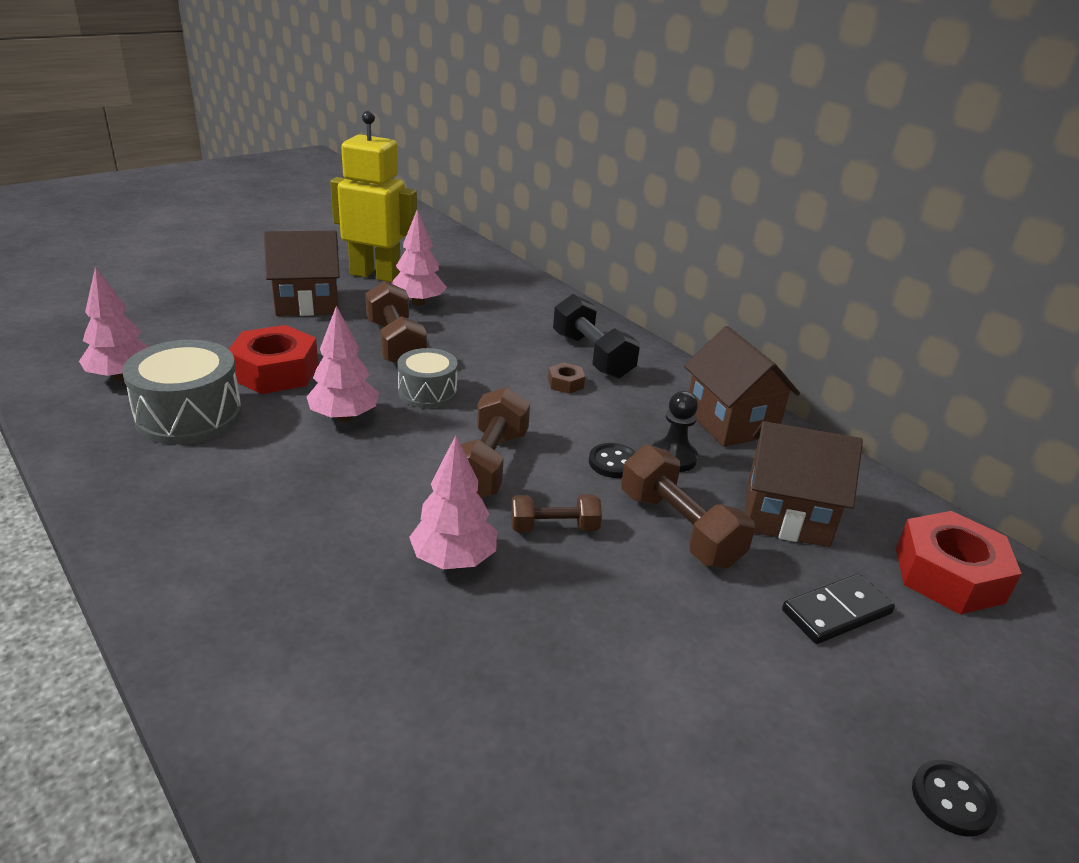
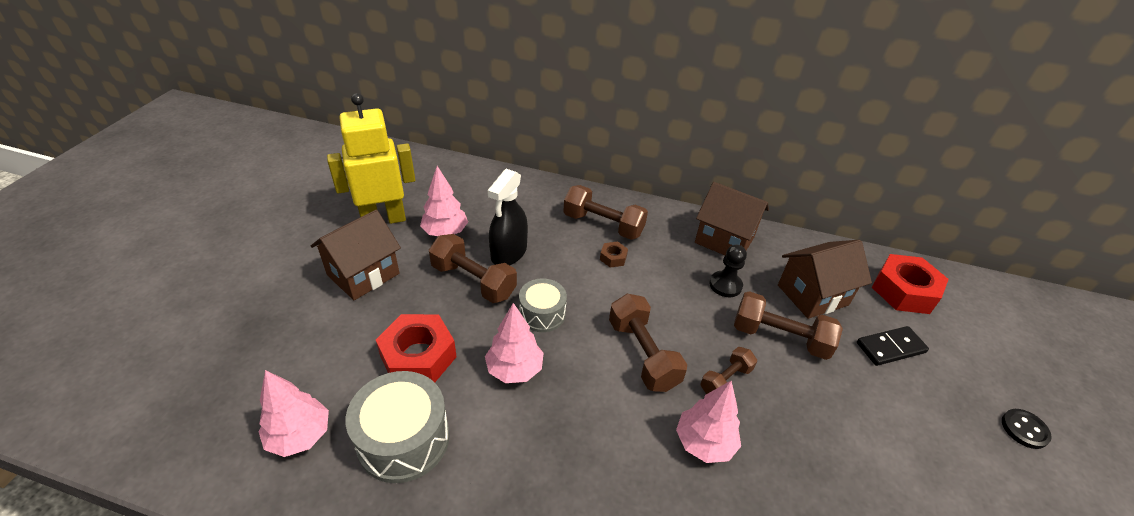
camera: 35 degrees left, 10 degrees up
black dumbbell [553,294,640,379] -> brown dumbbell [563,185,648,240]
black button [589,443,636,478] -> none
black domino [782,574,895,644] -> black domino turned 45 degrees clockwise [857,326,929,366]
none -> black spray bottle [487,169,528,265]

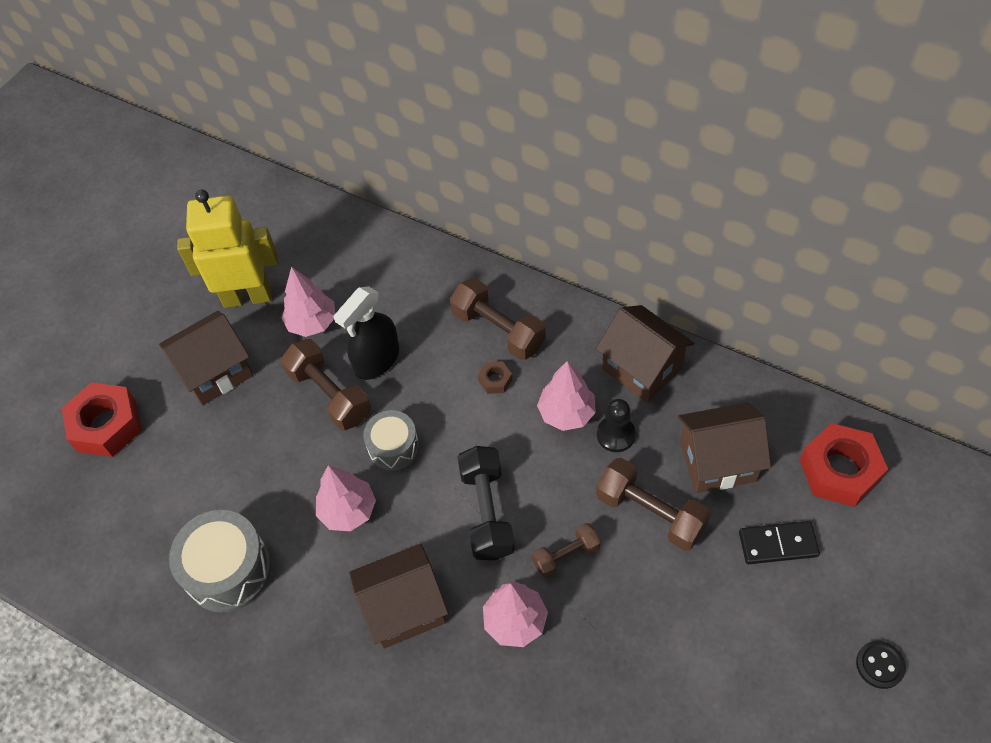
camera: 20 degrees right, 15 degrees up
pink tree [258,370,329,457] -> pink tree moved to [537,361,596,431]
red nut [376,314,457,382] -> red nut moved to [62,382,142,457]
brown dumbbell [609,294,687,392] -> black dumbbell [457,446,515,560]
none -> brown house [349,544,448,649]

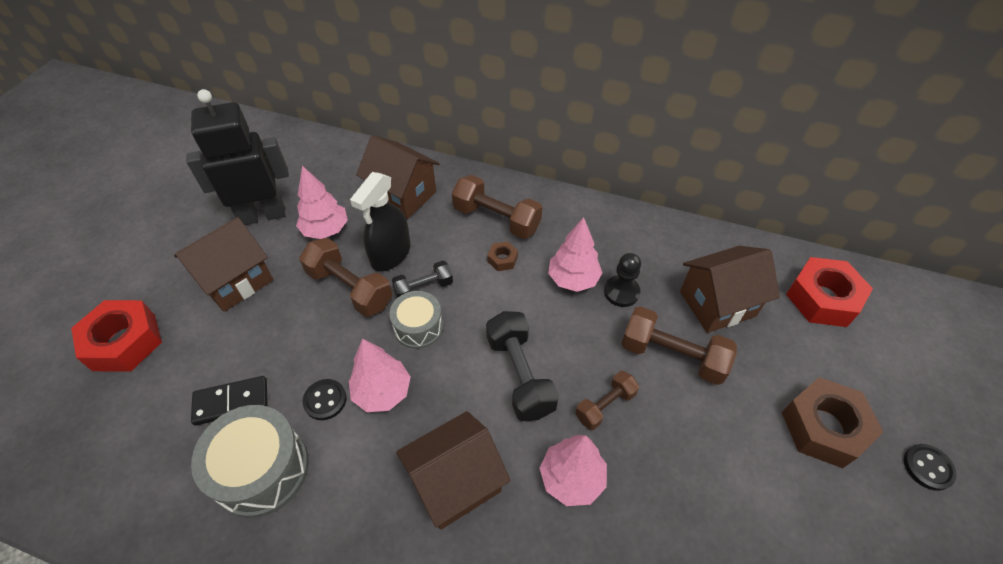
camera: 15 degrees left, 5 degrees down
yellow robot [177,190,278,308] -> black robot [186,89,289,225]
brown house [596,305,694,403] -> brown house moved to [356,135,440,219]
black domino [739,521,820,564] -> black domino moved to [191,376,268,426]
none -> black button [302,379,347,420]
none -> black dumbbell [392,261,453,297]
none -> brown nut [782,377,883,468]

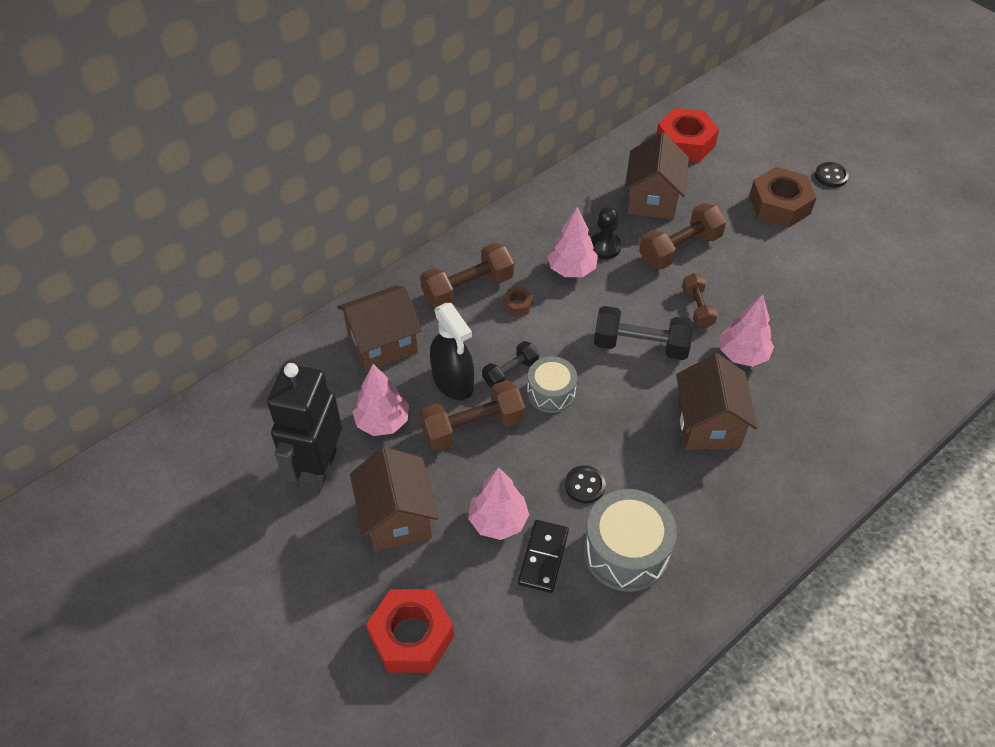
camera: 60 degrees left, 0 degrees up
pink tree [349,339,411,412] -> pink tree moved to [468,467,529,540]
black dumbbell [392,261,453,297] -> black dumbbell turned 45 degrees clockwise [482,341,539,388]

